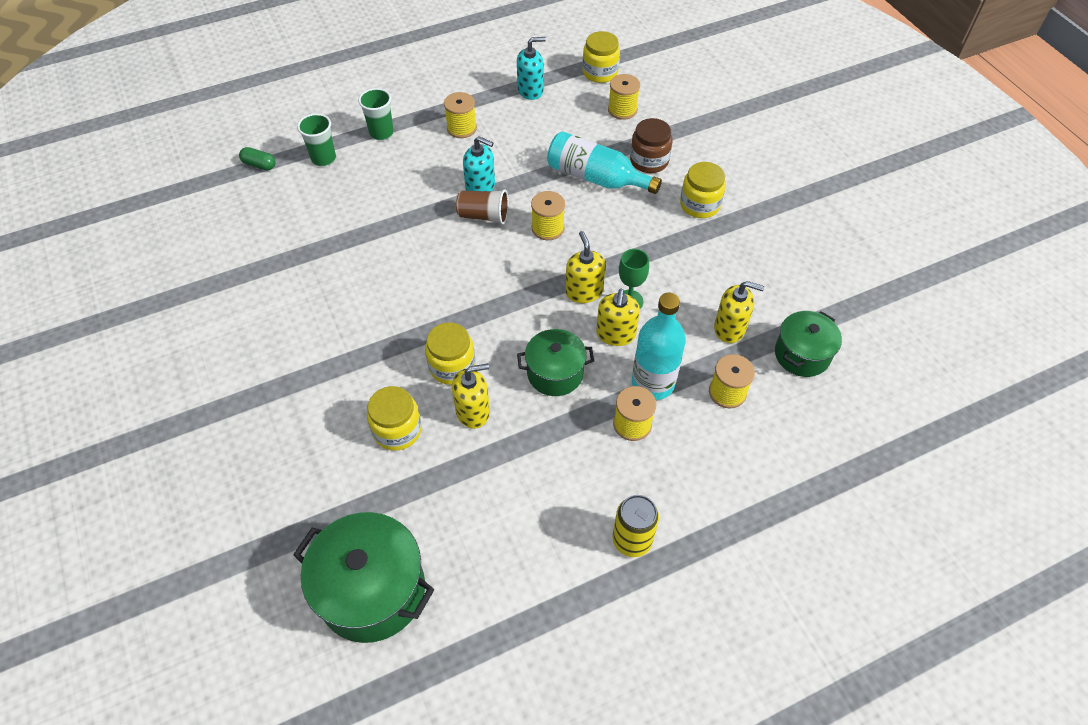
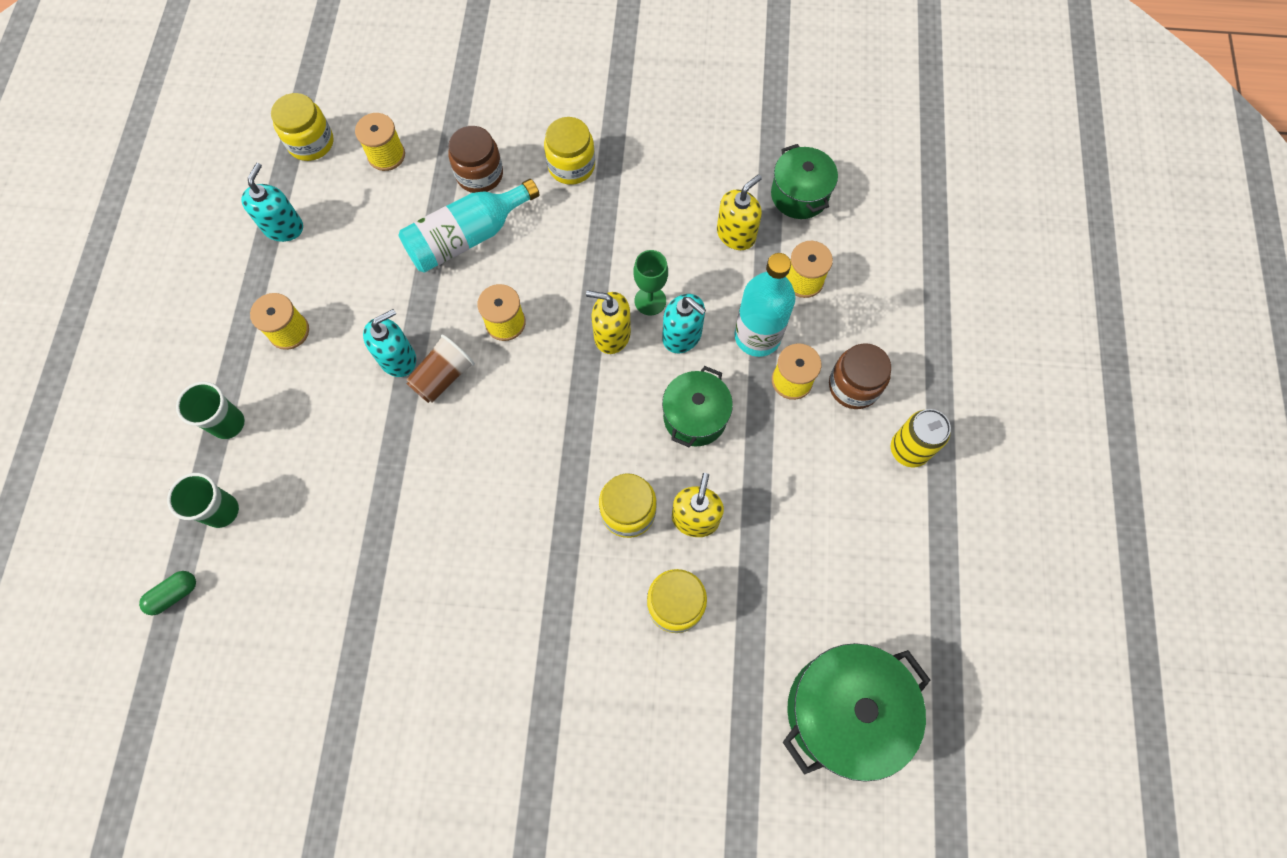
camera: 60 degrees left, 15 degrees up
yellow soap dispenser [596,289,640,346] -> turquoise soap dispenser [662,294,706,353]
none -> brown jar [829,343,891,409]

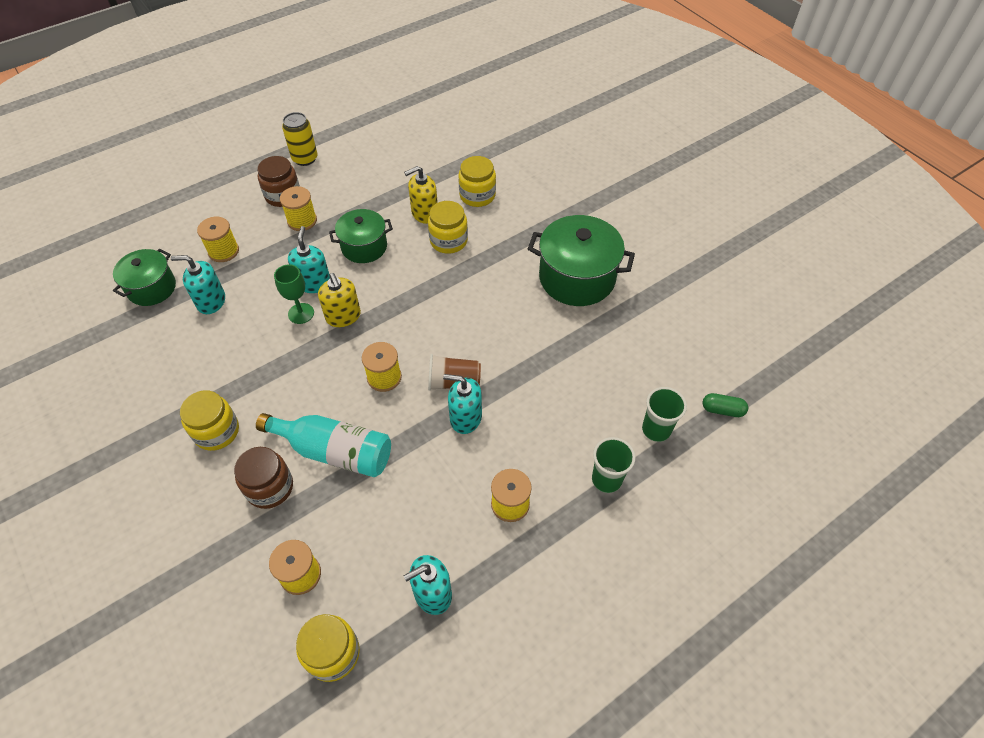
camera: 130 degrees left, 15 degrees down
yellow soap dispenser [717,174,762,250] -> turquoise soap dispenser [171,255,225,314]
turquoise bottle [734,253,796,357] -> none
green pot [783,643,931,782] -> green pot moved to [528,215,635,306]

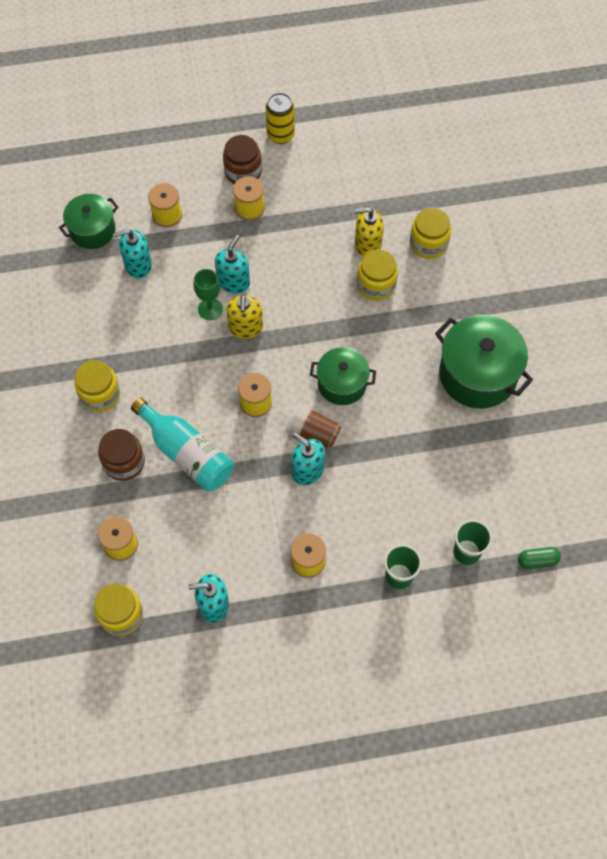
camera: 25 degrees right, 10 degrees up
turquoise soap dispenser [171,255,225,314] -> turquoise soap dispenser turned 45 degrees counterclockwise [113,229,152,278]
green pot [329,209,393,263] -> green pot moved to [310,347,376,405]
green capsule [702,393,748,417] -> green capsule turned 45 degrees counterclockwise [518,547,561,569]

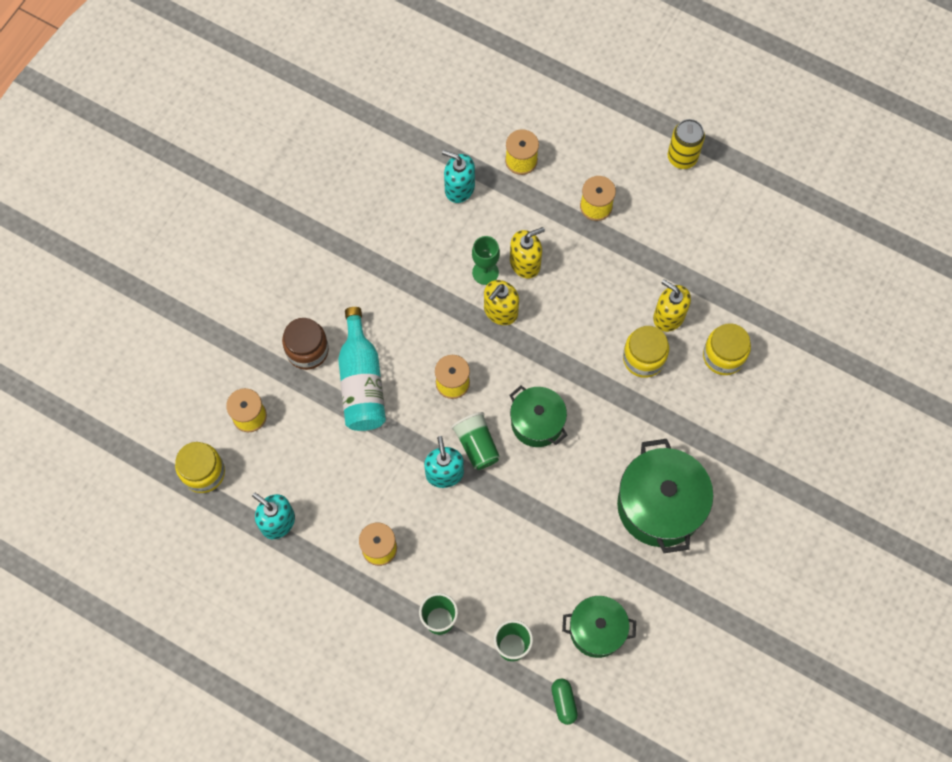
camera: 40 degrees right, 5 degrees up
green pot [59,194,119,249] -> green pot moved to [562,596,636,658]
yellow jar [74,360,120,412] -> none
turquoise soap dispenser [215,235,250,294] -> yellow soap dispenser [510,227,545,278]
brown jar [223,135,262,184] -> none
brown cup [286,402,341,449] -> green cup [451,412,500,470]
green capsule [518,547,561,569] -> green capsule turned 45 degrees clockwise [551,679,578,725]

